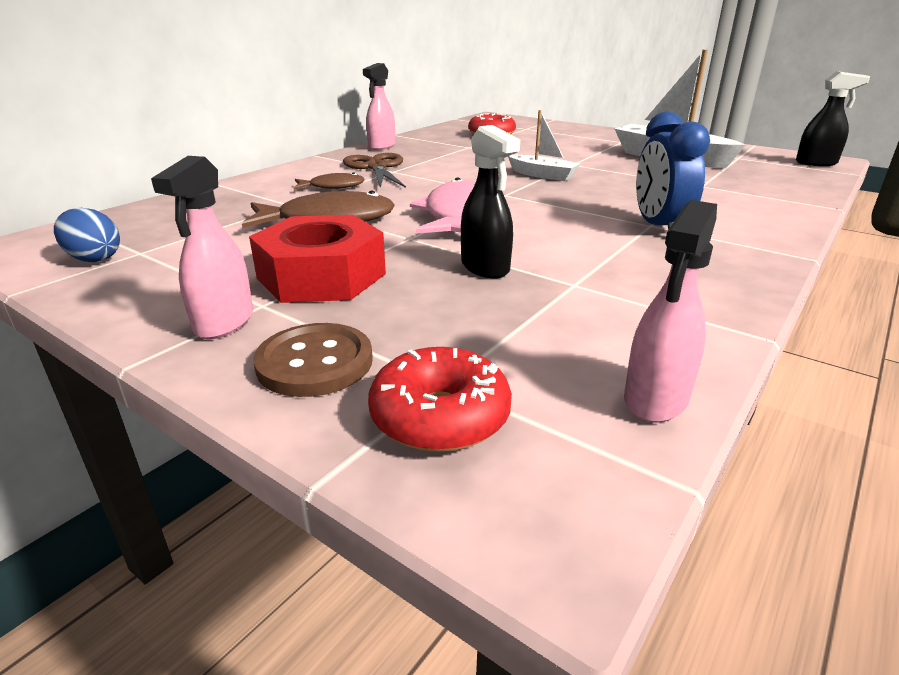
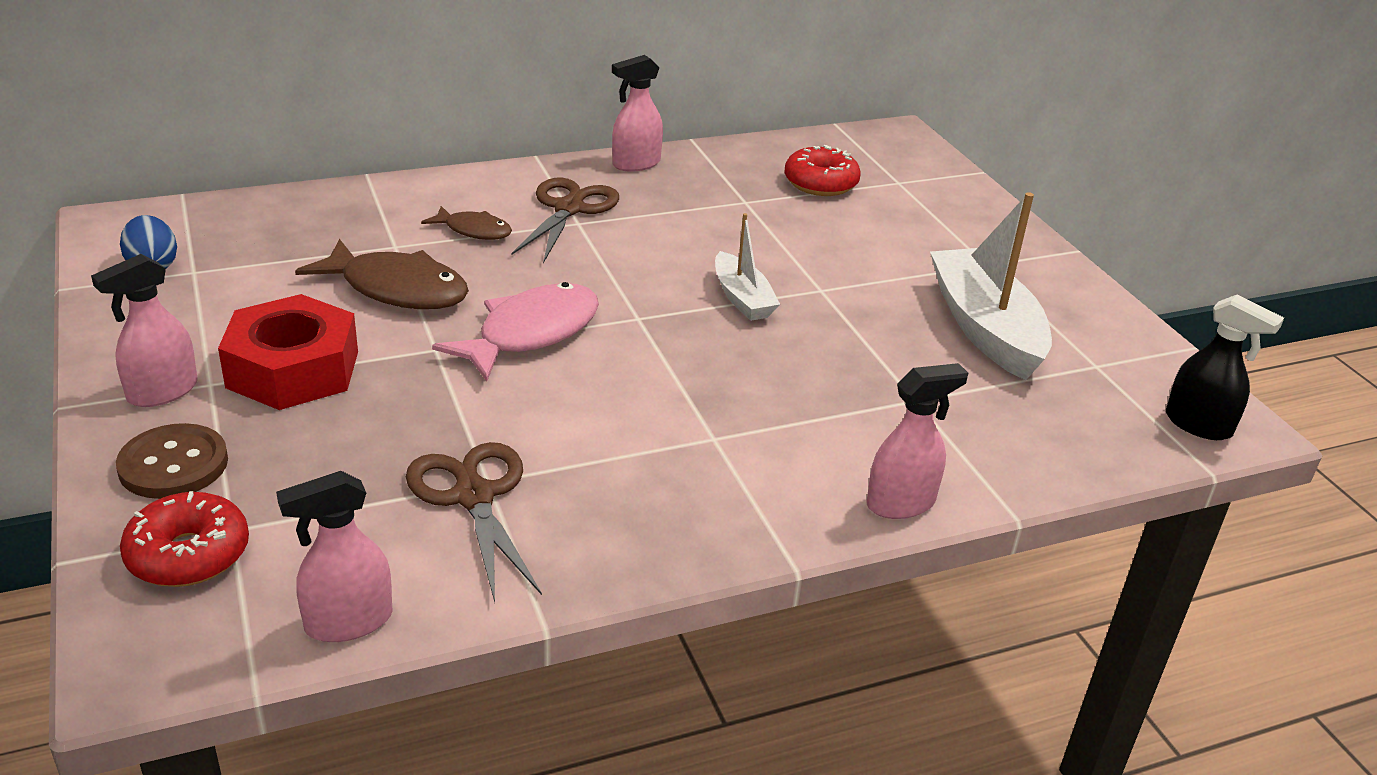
camera: 30 degrees right, 5 degrees up
black spray bottle [461,125,520,278] -> none
blue clock [636,111,710,230] -> none
none -> brown scissors [406,442,542,602]
none -> pink spray bottle [867,363,968,519]

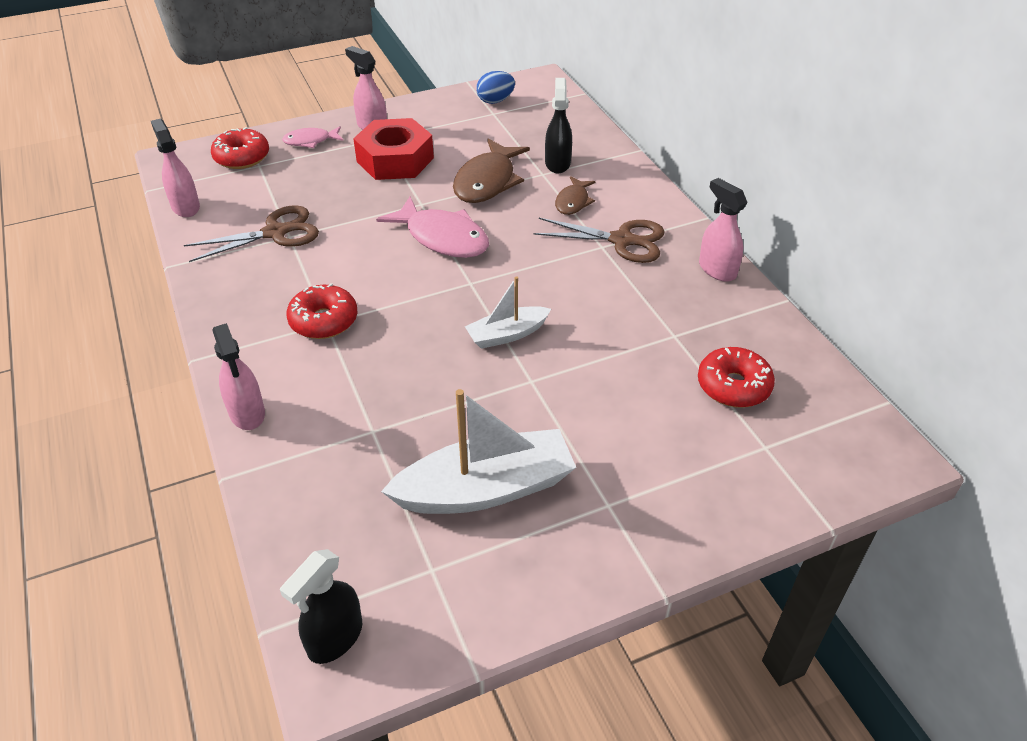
camera: 90 degrees right, 10 degrees up
brown button [116,423,228,499] -> pink fish [282,126,343,148]
none -> red donut [286,283,357,339]
none -> black spray bottle [545,78,572,173]

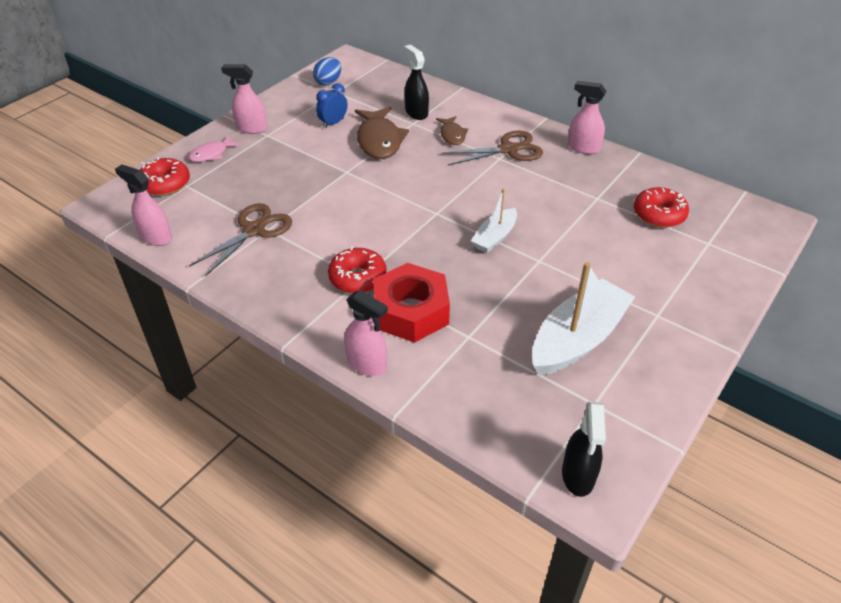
camera: 30 degrees left, 0 degrees up
red nut [353,118,434,180] -> red nut moved to [373,263,450,343]
pink fish [376,196,489,258] -> none
none -> blue clock [316,83,348,128]

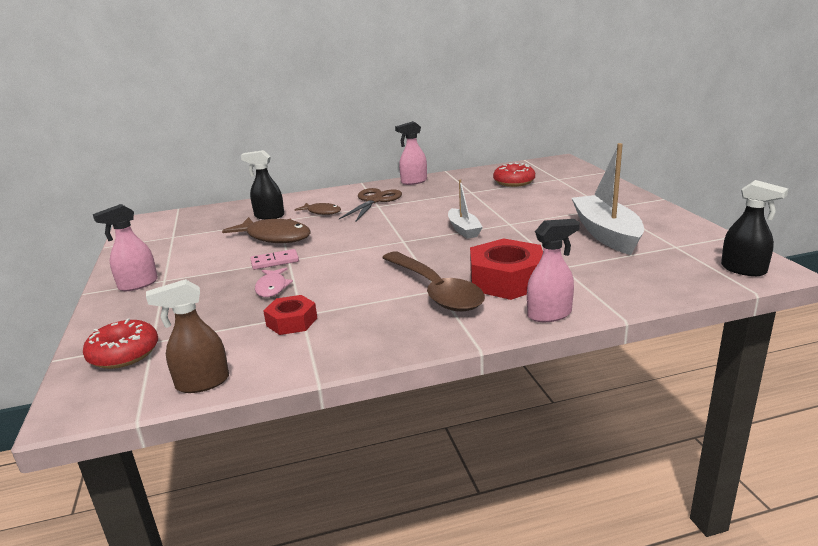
camera: 50 degrees left, 20 degrees down
pink spray bottle [115,164,172,246] -> brown spray bottle [146,279,229,393]
pink fish [188,135,241,162] -> pink fish moved to [255,268,293,297]
brown scissors [189,203,292,277] -> red nut [263,295,317,335]
blue egg [313,57,341,86] -> none
blue clock [316,83,348,128] -> none
red donut [328,247,387,293] -> brown spoon [382,252,485,312]
none -> pink domino [250,249,299,270]

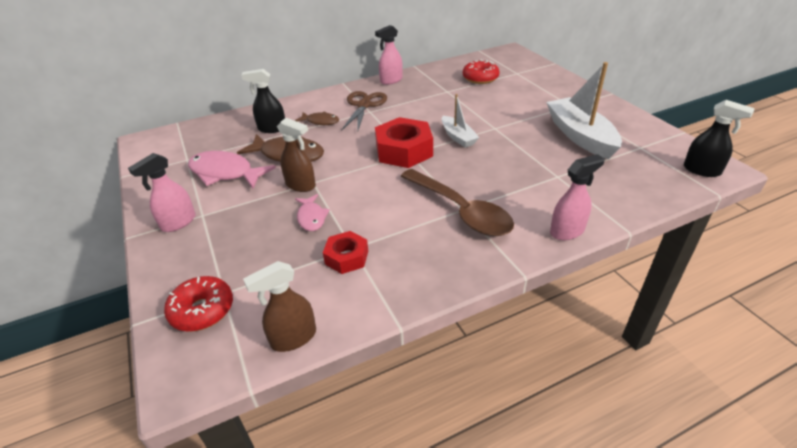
camera: 10 degrees left, 15 degrees up
pink domino [250,249,299,270] -> brown spray bottle [277,118,316,192]
red nut [470,238,543,300] -> red nut moved to [375,117,433,168]
none -> pink fish [188,151,276,189]

